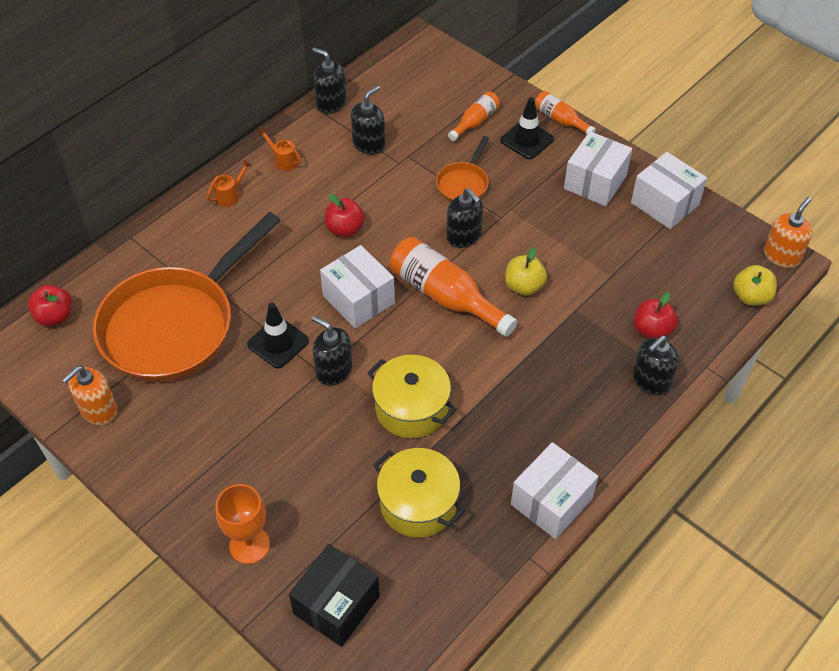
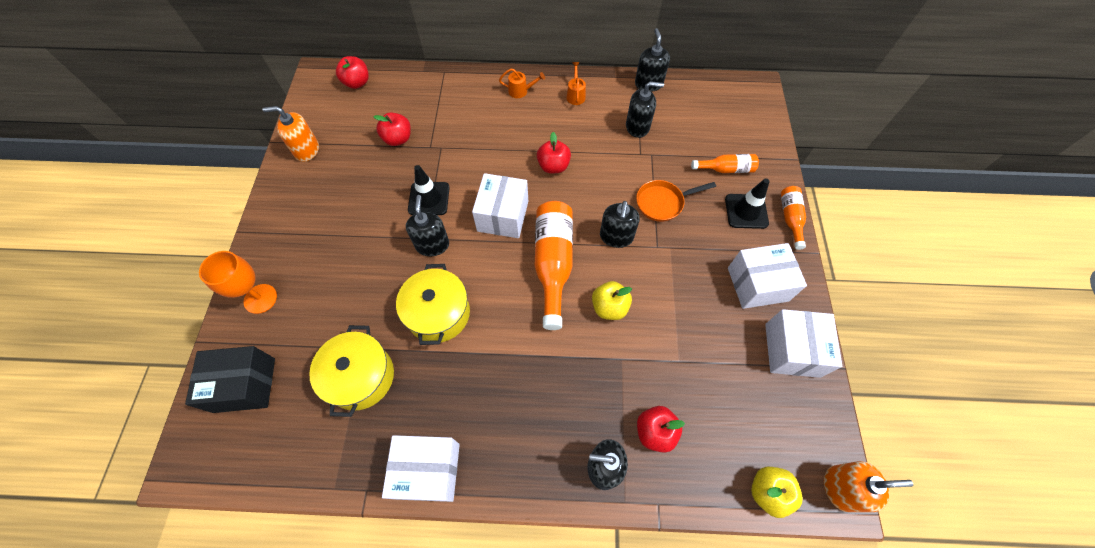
camera: 50 degrees right, 10 degrees up
orange pan [93,212,281,383] -> red apple [373,112,411,146]

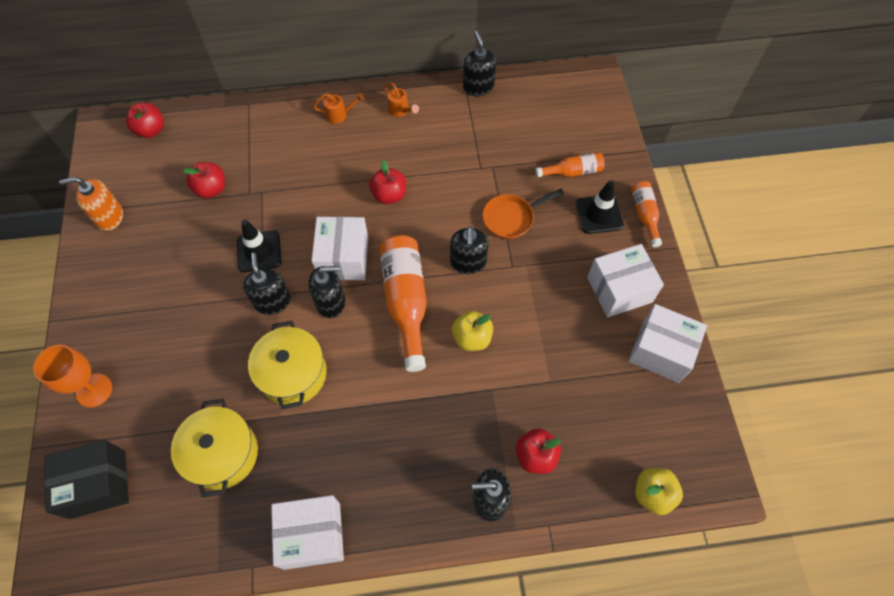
camera: 10 degrees left, 0 degrees up
orange watering can [566,62,586,105] -> orange watering can turned 150 degrees clockwise [384,83,419,117]
black soap dispenser [626,81,664,138] -> black soap dispenser moved to [308,266,346,318]
white box [765,309,842,378] -> white box turned 60 degrees counterclockwise [628,304,707,383]
orange soap dispenser [824,461,913,512] -> none

